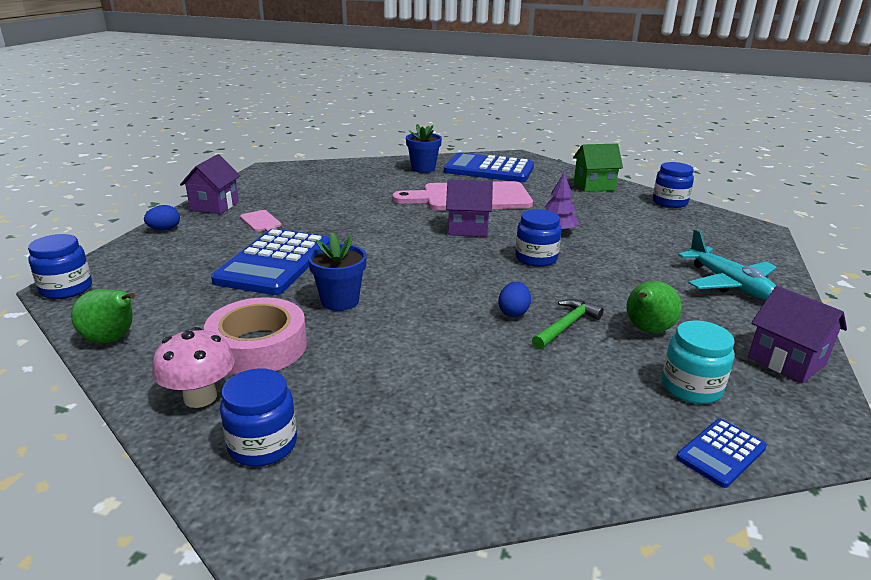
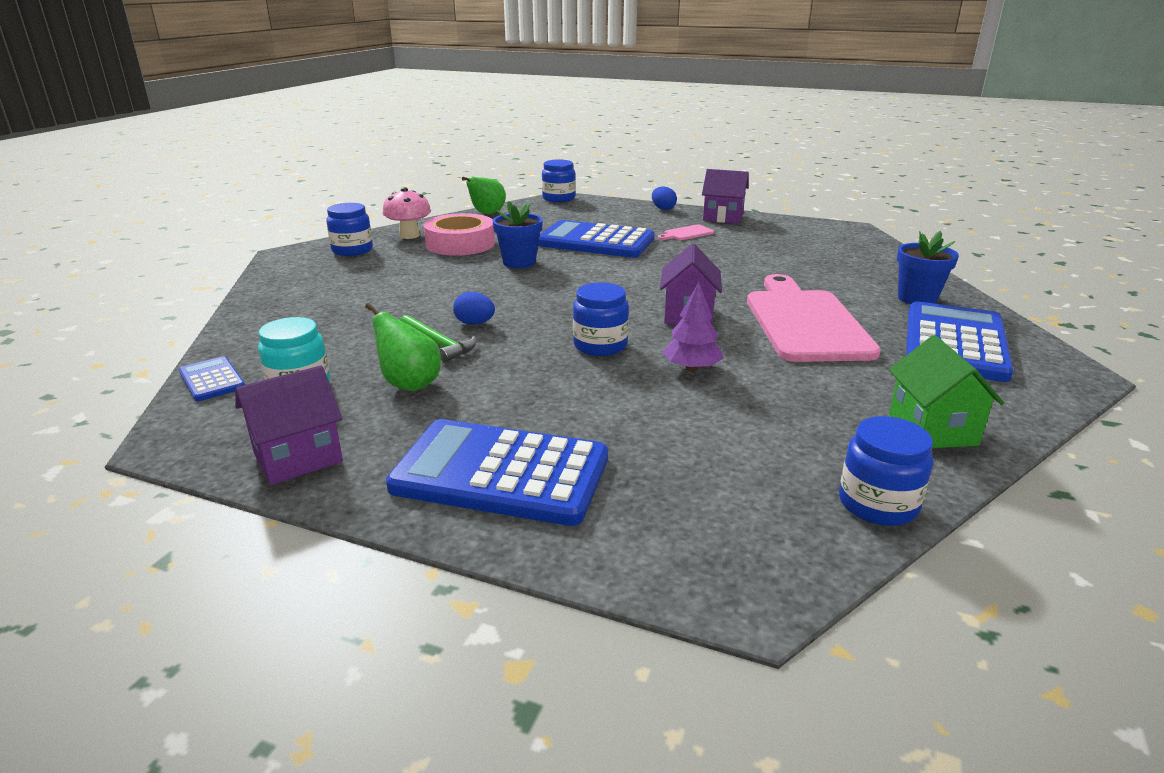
camera: 95 degrees right, 0 degrees up
turquoise plane [678,229,777,300] -> blue calculator [386,419,608,526]

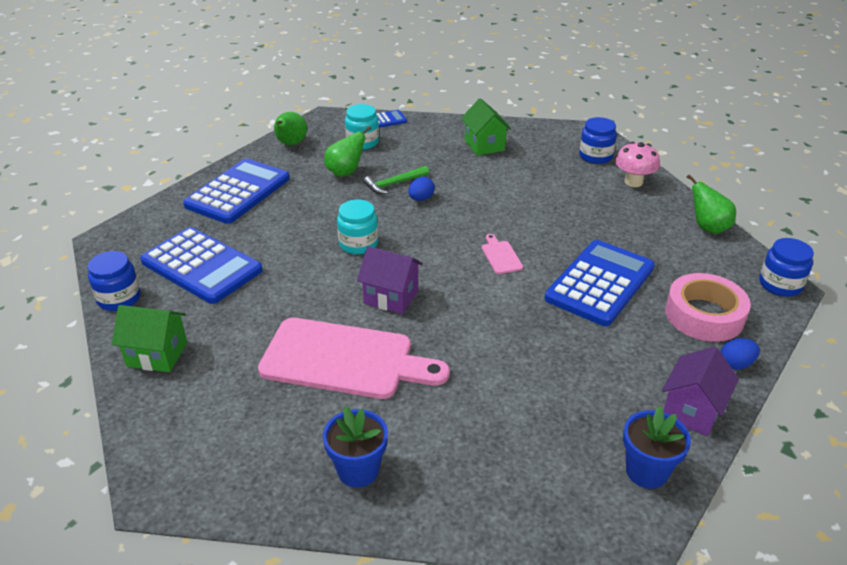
camera: 105 degrees right, 10 degrees up
purple house [235,365,343,485] -> green pear [274,112,307,145]
pink tape [423,213,495,256] -> pink tape moved to [665,273,751,342]
blue flower pot [493,201,543,269] -> blue flower pot moved to [623,406,691,489]
blue jar [573,283,629,356] -> turquoise jar [337,200,378,254]
pink cutting board [658,224,714,240] -> pink cutting board moved to [482,234,523,274]
purple tree [662,282,723,371] -> none
blue calculator [906,301,1014,382] -> blue calculator moved to [140,227,263,304]
none -> green house [461,98,511,156]

